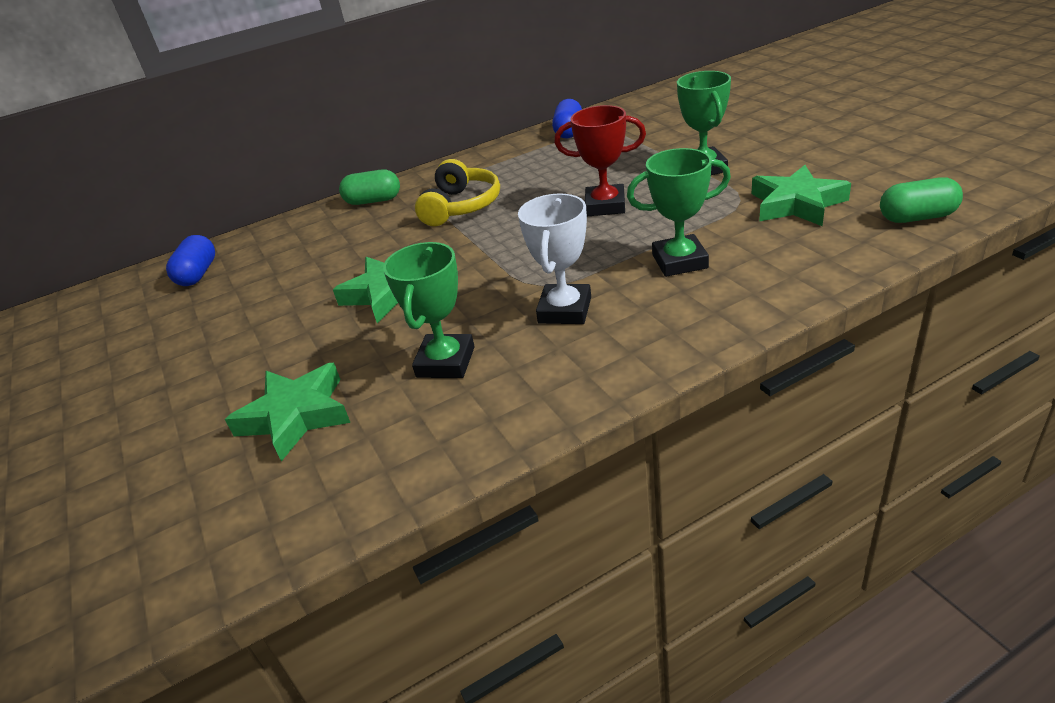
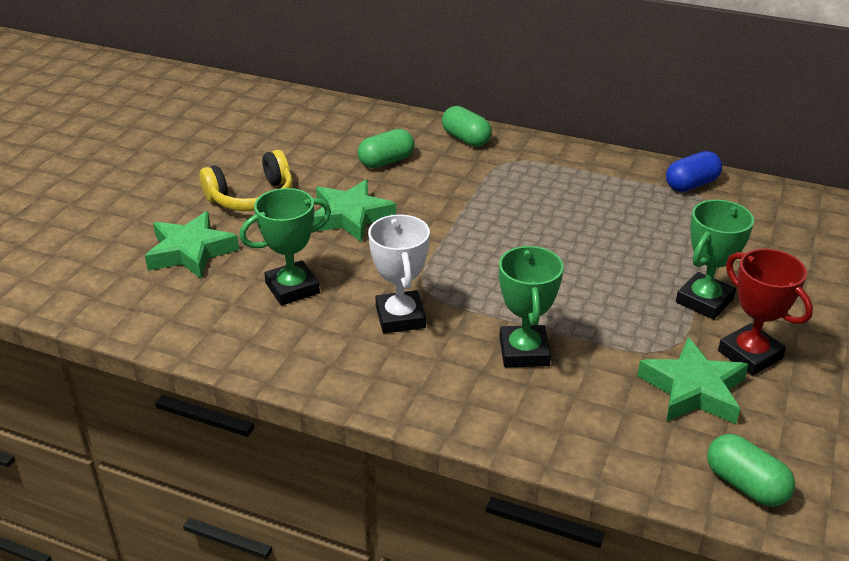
camera: 45 degrees right, 0 degrees up
blue capsule [166,235,215,286] -> none
yellow headphones [415,159,500,226] -> yellow headphones moved to [200,150,293,211]
white trophy [518,194,591,324] -> white trophy turned 75 degrees counterclockwise [368,214,430,333]
red trophy [554,105,646,216] -> red trophy moved to [718,249,813,376]
green trophy [627,148,731,277] -> green trophy turned 45 degrees clockwise [499,245,564,367]
none -> green capsule [358,129,415,168]

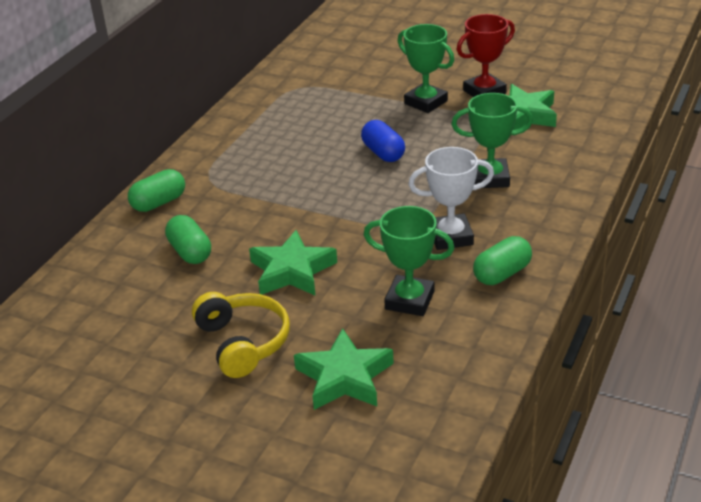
camera: 85 degrees left, 0 degrees up
green trophy [239,188,331,305] -> green trophy turned 45 degrees counterclockwise [364,206,454,316]
blue capsule [666,151,722,192] -> blue capsule moved to [361,120,405,162]
green capsule [707,434,795,507] -> green capsule moved to [473,236,532,285]

